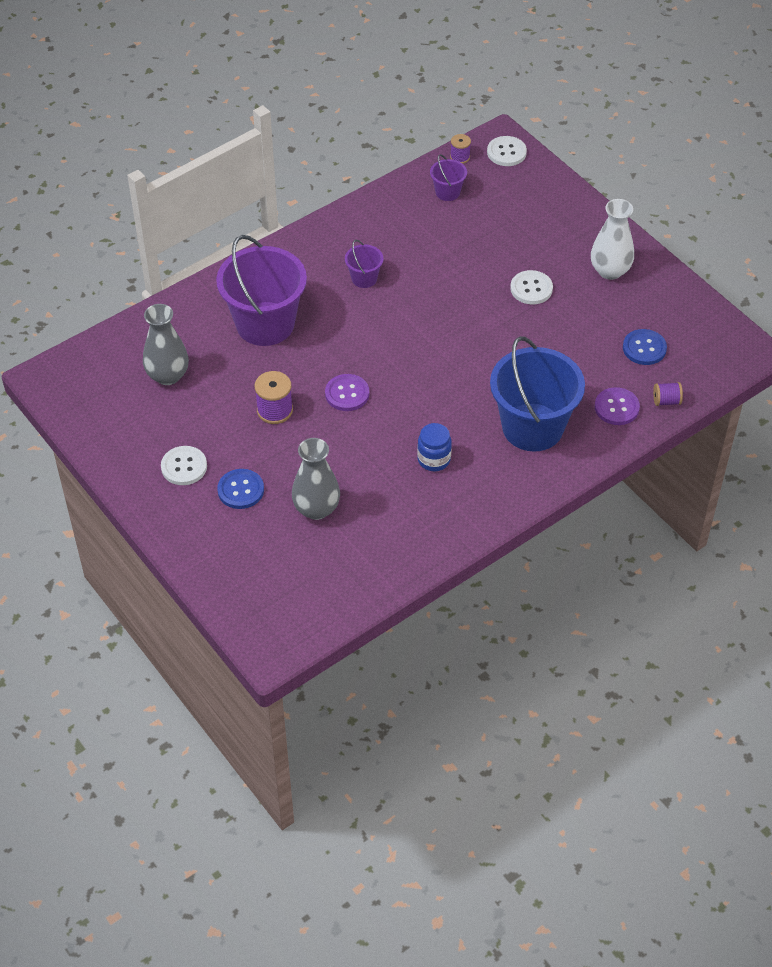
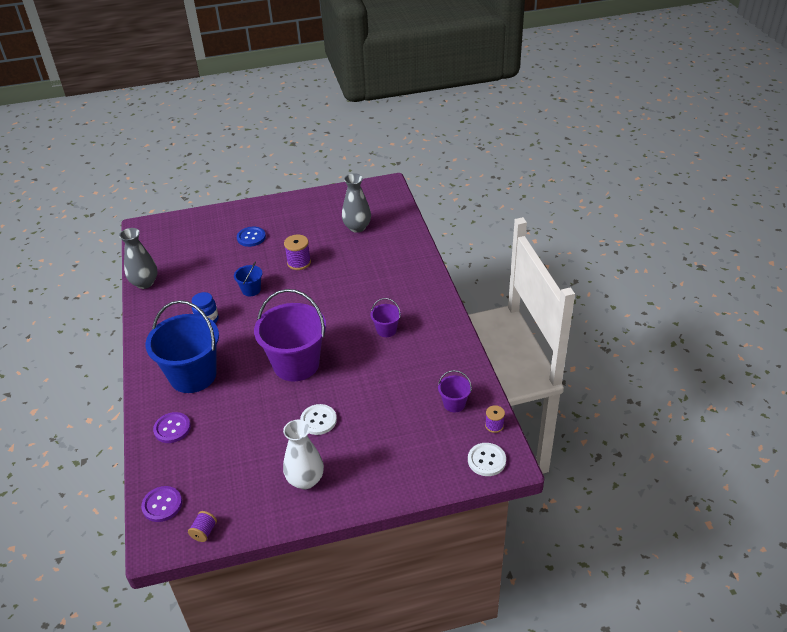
camera: 115 degrees right, 10 degrees down
white button [161,446,207,485] -> none
purple bucket [216,235,307,346] -> purple bucket moved to [254,289,326,381]
grey vase [292,438,340,520] -> grey vase moved to [119,228,158,289]
purple button [325,374,369,411] -> purple button moved to [141,486,182,522]
blue button [623,329,667,365] -> none
purple spool [653,382,683,406] -> purple spool moved to [188,511,217,542]
none -> blue bucket [234,261,262,296]

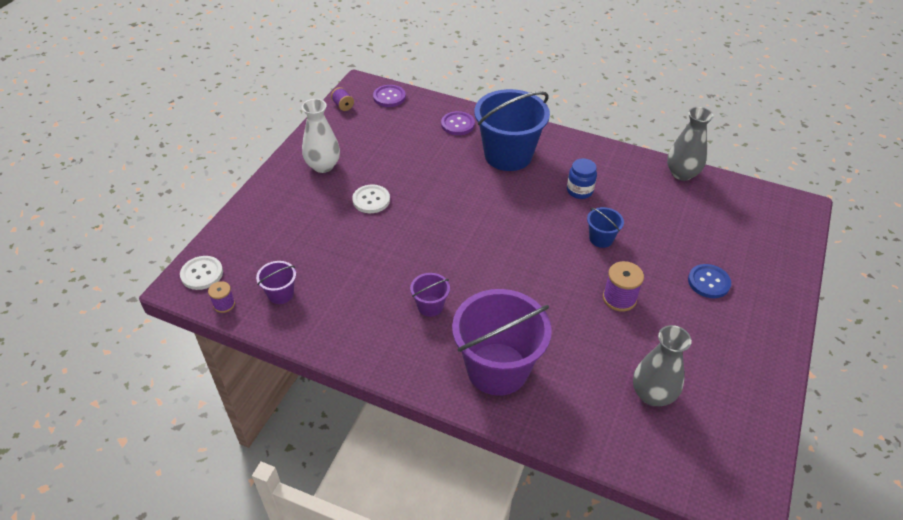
camera: 125 degrees right, 5 degrees up
purple bucket [254,289,326,381] -> purple bucket moved to [452,289,552,396]

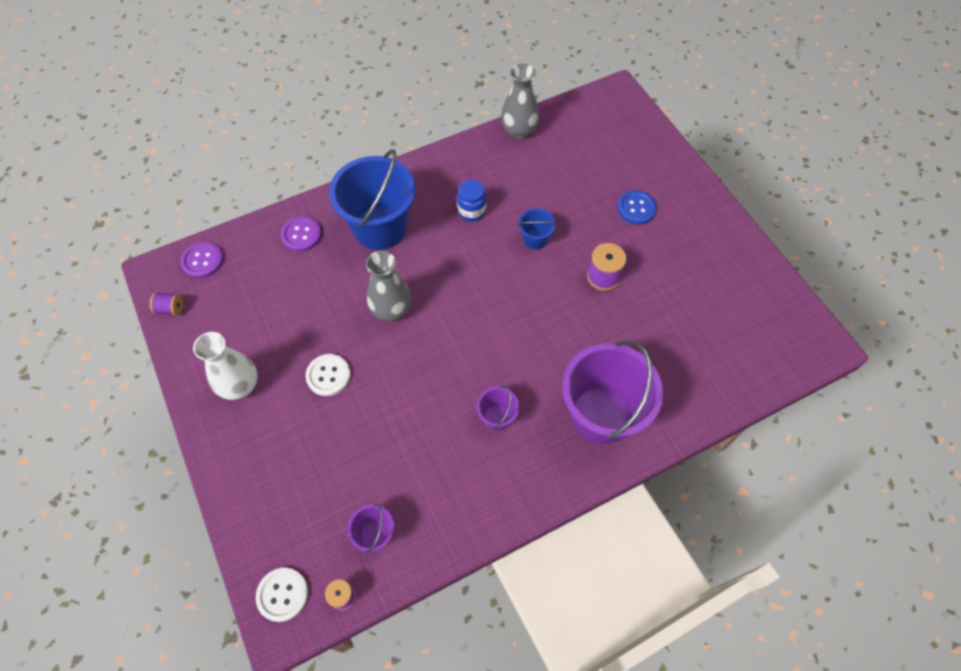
camera: 50 degrees left, 15 degrees up
grey vase [633,325,692,406] -> grey vase moved to [366,251,411,321]

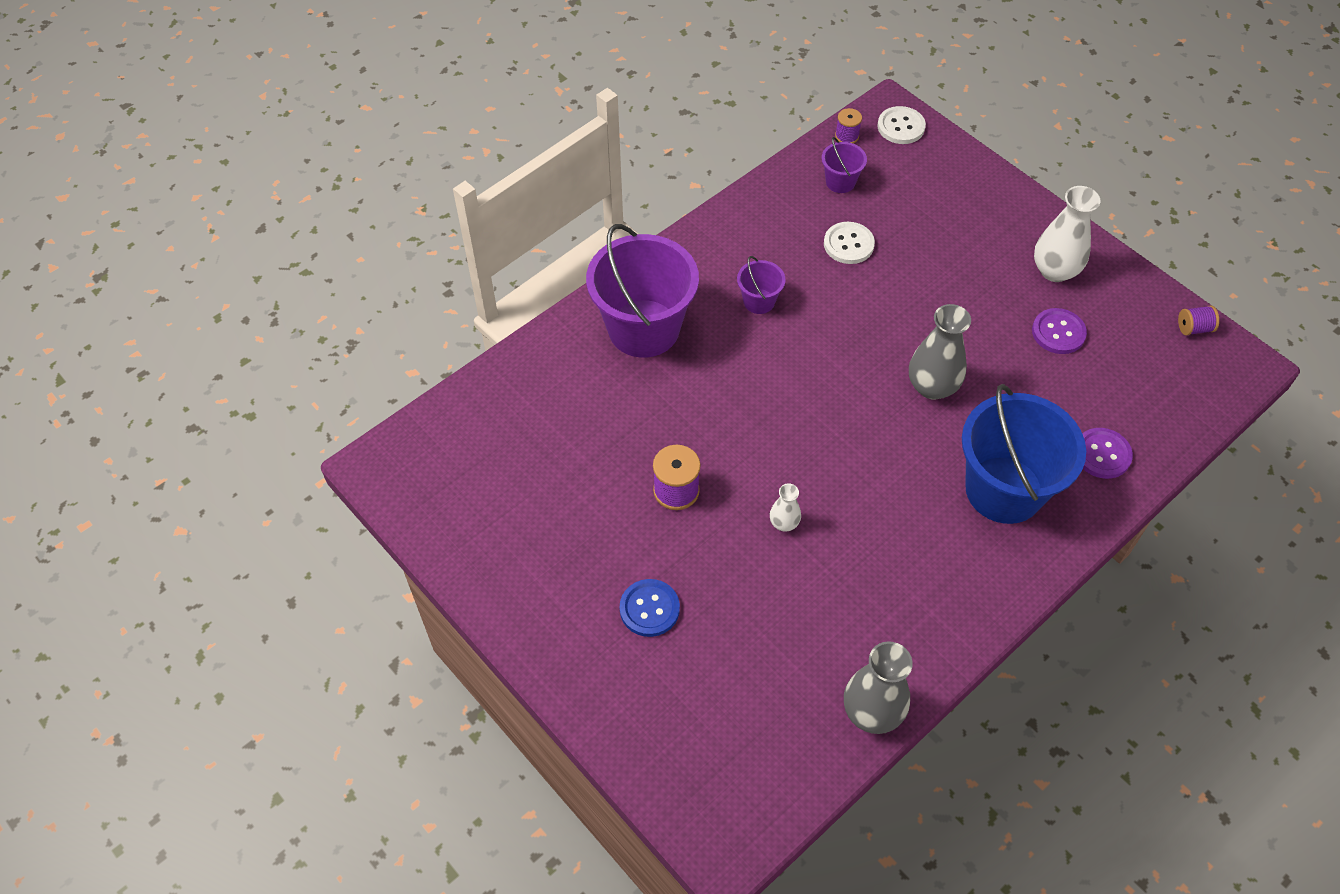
camera: 165 degrees right, 5 degrees down
purple button [180,242,223,278] -> purple button moved to [1032,308,1087,354]
white button [306,354,351,396] -> white button moved to [824,222,875,264]
blue jar [457,180,486,222] -> none
blue bucket [518,208,557,250] -> white vase [770,484,801,531]

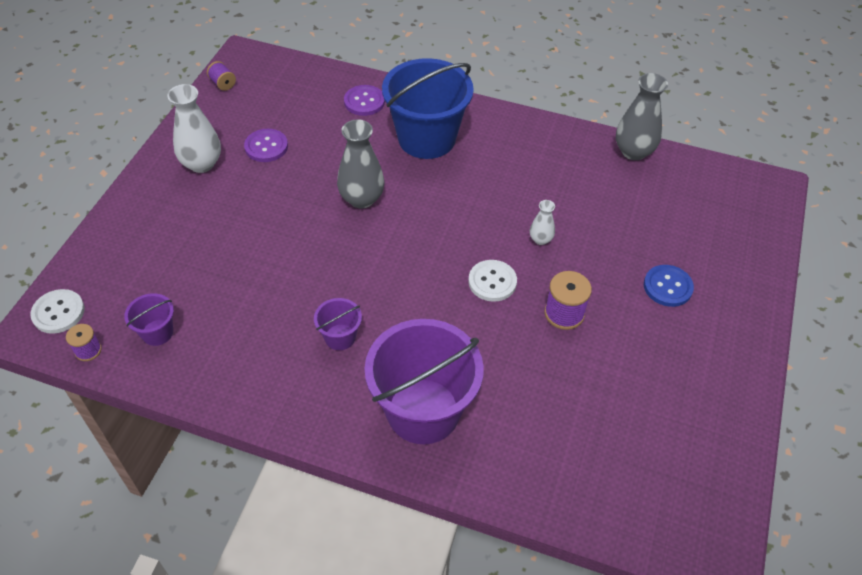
camera: 120 degrees left, 5 degrees down
white button [824,222,875,264] -> white button moved to [468,260,517,302]

